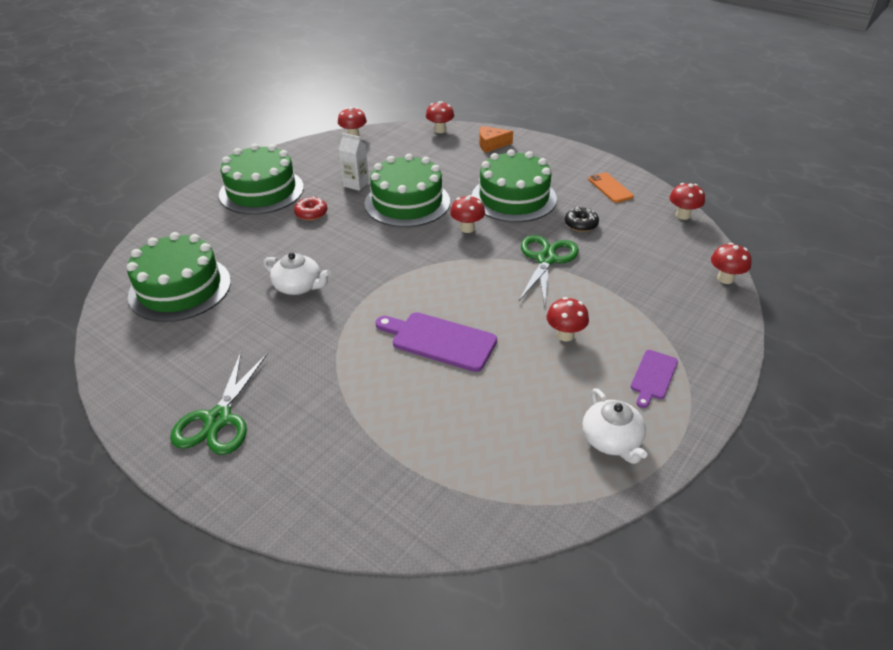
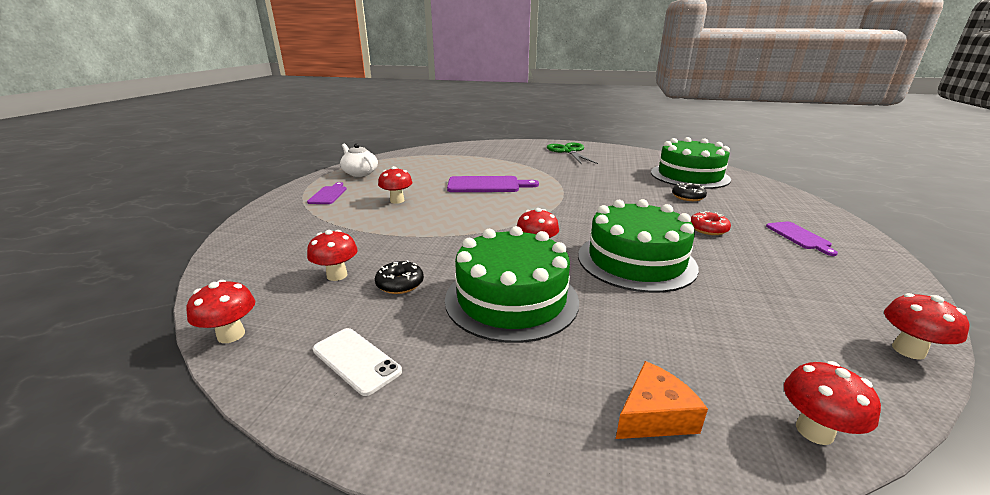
camera: 155 degrees right, 15 degrees down
green cake [219,144,304,215] -> purple cutting board [766,222,838,256]
white teapot [264,252,331,295] -> none
white carton [338,133,369,191] -> none
green scissors [519,235,579,307] -> none
orange phone [588,173,634,203] -> white phone [313,328,402,396]
red mushroom [711,243,752,284] -> red mushroom moved to [307,230,358,281]
none -> black donut [672,183,707,201]

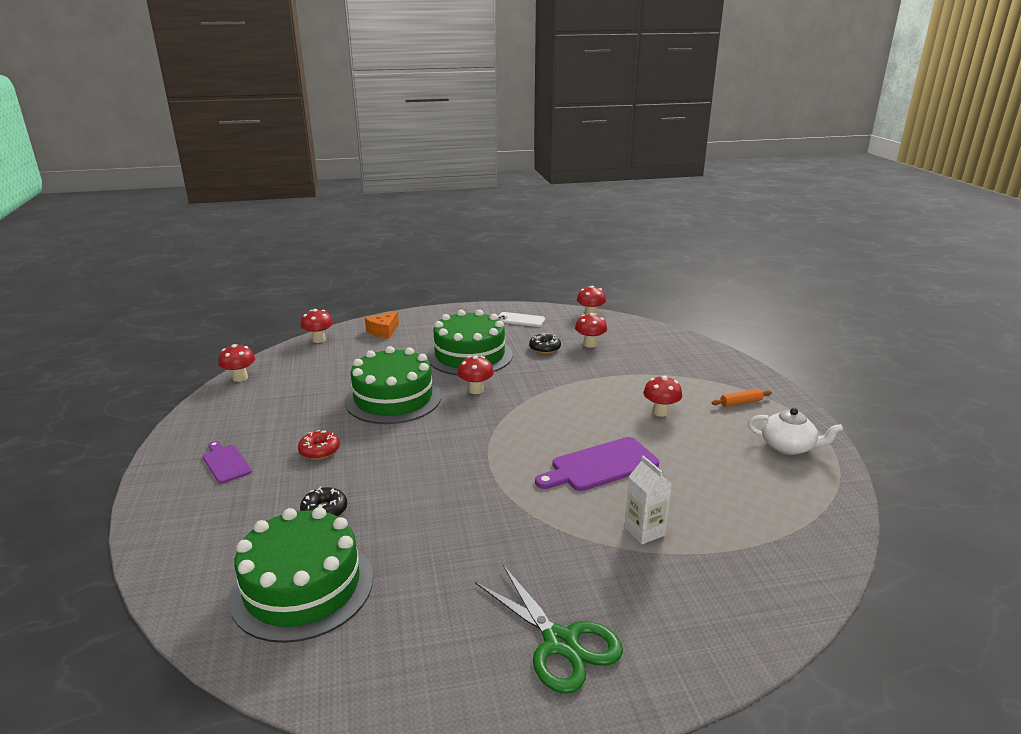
camera: 155 degrees right, 0 degrees up
purple cutting board [307,182,347,204] -> orange rolling pin [712,389,772,407]
none -> white carton [624,456,672,544]

